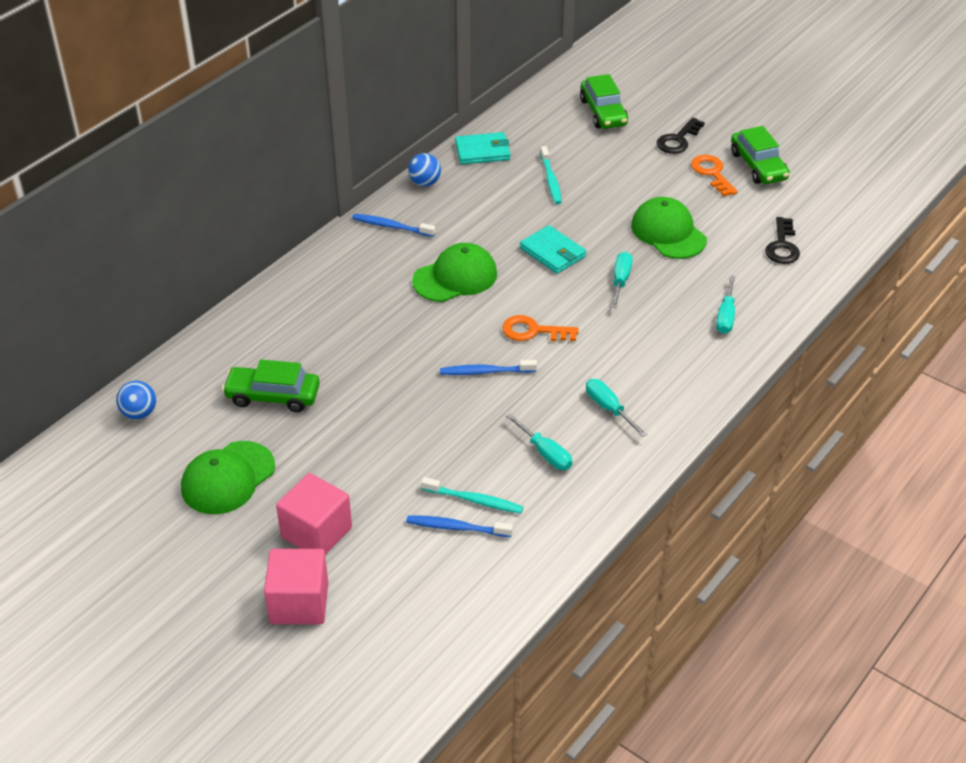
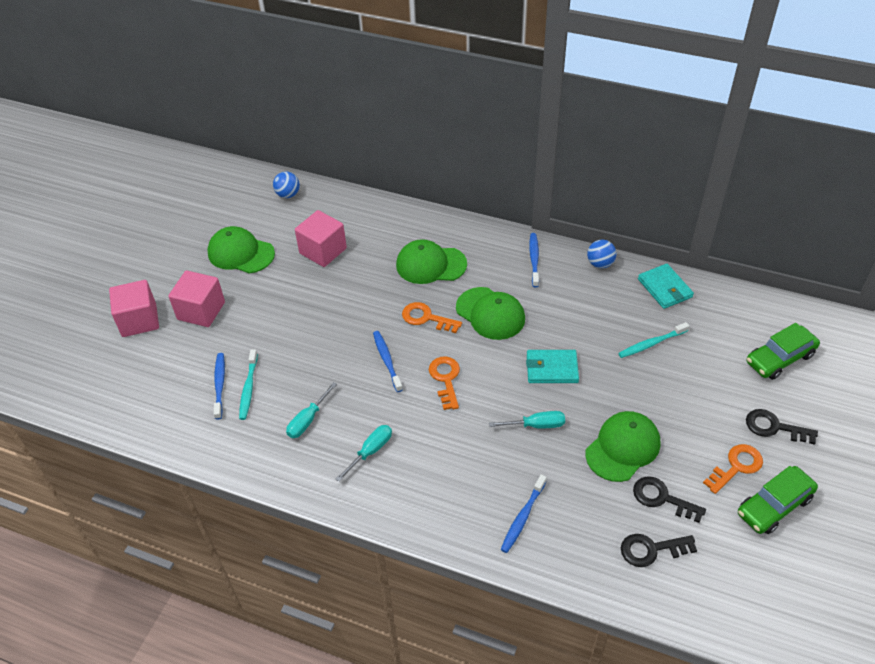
camera: 75 degrees right, 5 degrees up
green car [222,360,320,412] -> pink cube [295,210,347,267]
turquoise wallet [520,225,586,274] -> turquoise wallet turned 60 degrees clockwise [526,350,579,383]
turquoise screwdriver [716,275,735,334] -> blue toothbrush [501,475,547,553]
none -> green cap [396,239,467,284]
none -> orange key [402,302,462,333]
none -> black key [633,476,706,523]

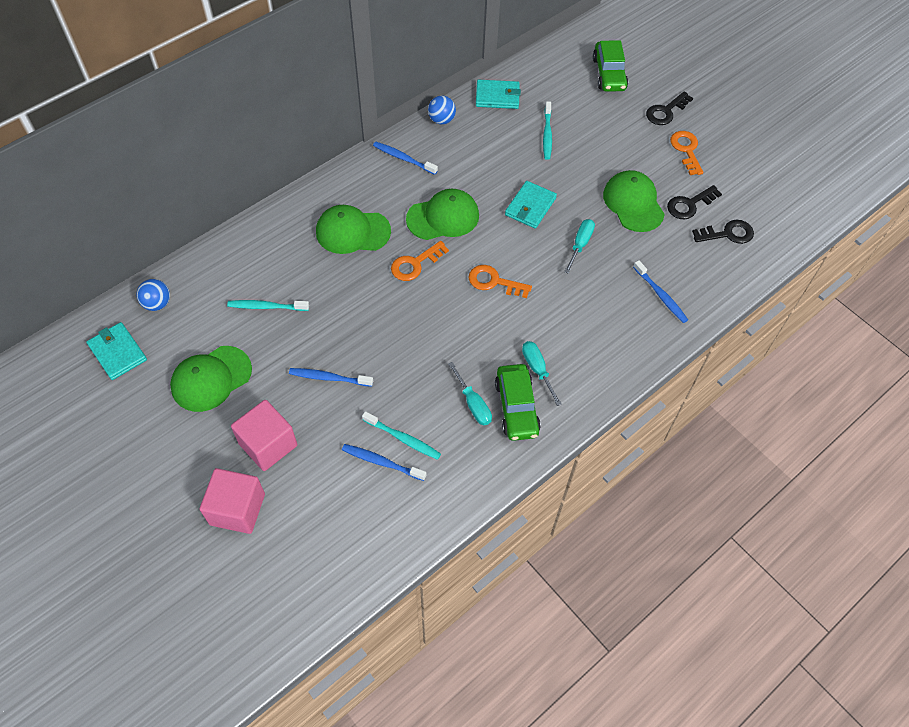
camera: 65 degrees left, 10 degrees up
pink cube [295,210,347,267] -> turquoise toothbrush [227,300,309,311]
blue toothbrush [373,331,403,392] -> blue toothbrush moved to [289,368,373,387]
green cap [396,239,467,284] -> green cap turned 60 degrees clockwise [316,205,391,254]
black key [621,534,697,567] -> black key turned 120 degrees counterclockwise [692,220,754,244]
green car [738,466,818,534] -> green car moved to [495,364,541,441]
none -> turquoise wallet [86,322,147,380]

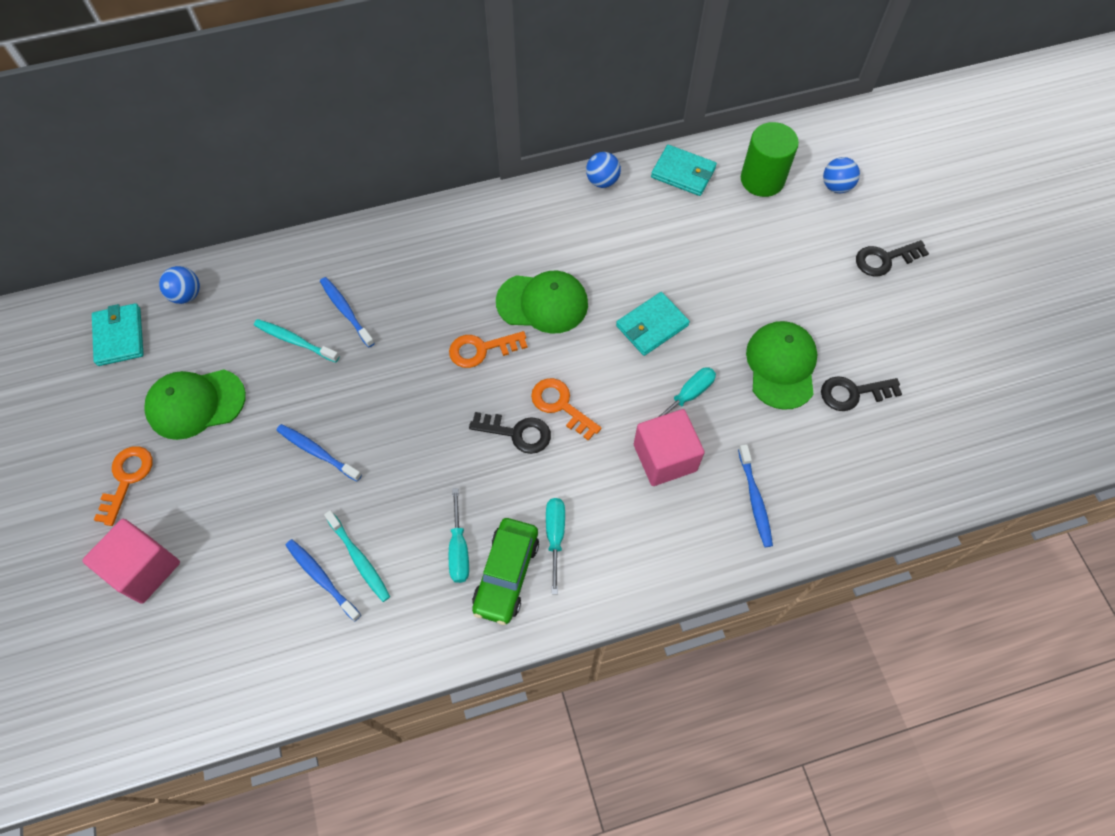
camera: 25 degrees right, 5 degrees up
pink cube [231,400,297,471] -> pink cube moved to [634,409,705,486]
green cap [316,205,391,254] -> none
blue toothbrush [373,142,438,175] -> blue toothbrush moved to [320,277,375,347]
turquoise toothbrush [543,101,552,160] -> none
green car [593,40,628,92] -> blue ball [823,157,860,193]
orange key [670,131,703,175] -> orange key moved to [94,446,153,526]
black key [692,220,754,244] -> black key moved to [469,412,551,454]
none -> green cylinder [741,122,799,197]

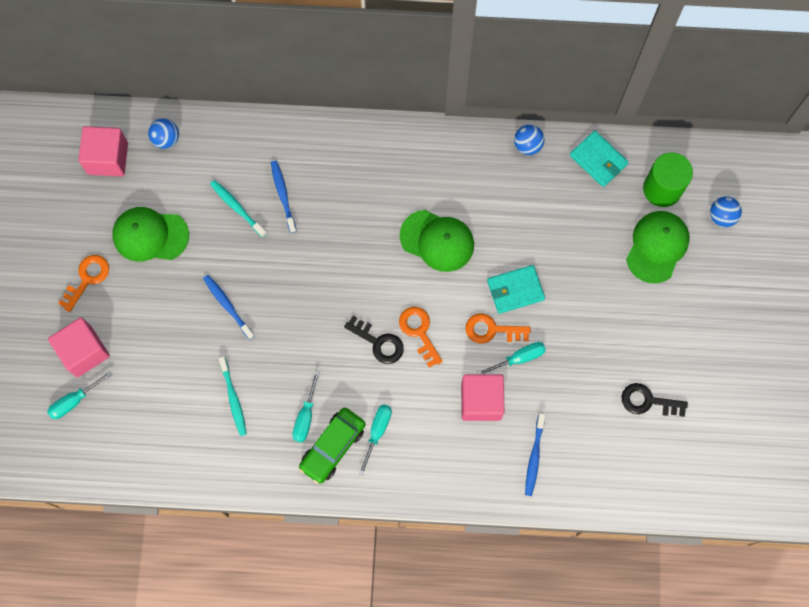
camera: 20 degrees right, 10 degrees up
turquoise wallet [92,303,144,366] -> pink cube [78,126,128,176]
blue toothbrush [285,539,361,622] -> none
orange key [449,331,527,368] -> orange key moved to [465,313,531,344]
green cap [746,321,817,410] -> green cap moved to [626,211,689,283]
black key [856,240,929,276] -> none
none -> turquoise screwdriver [47,371,113,419]

